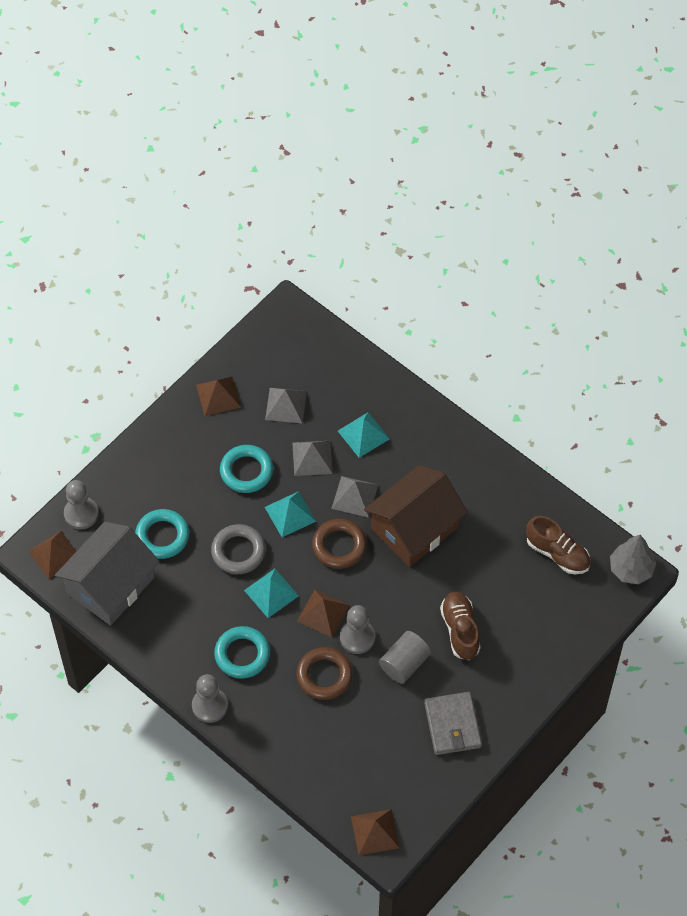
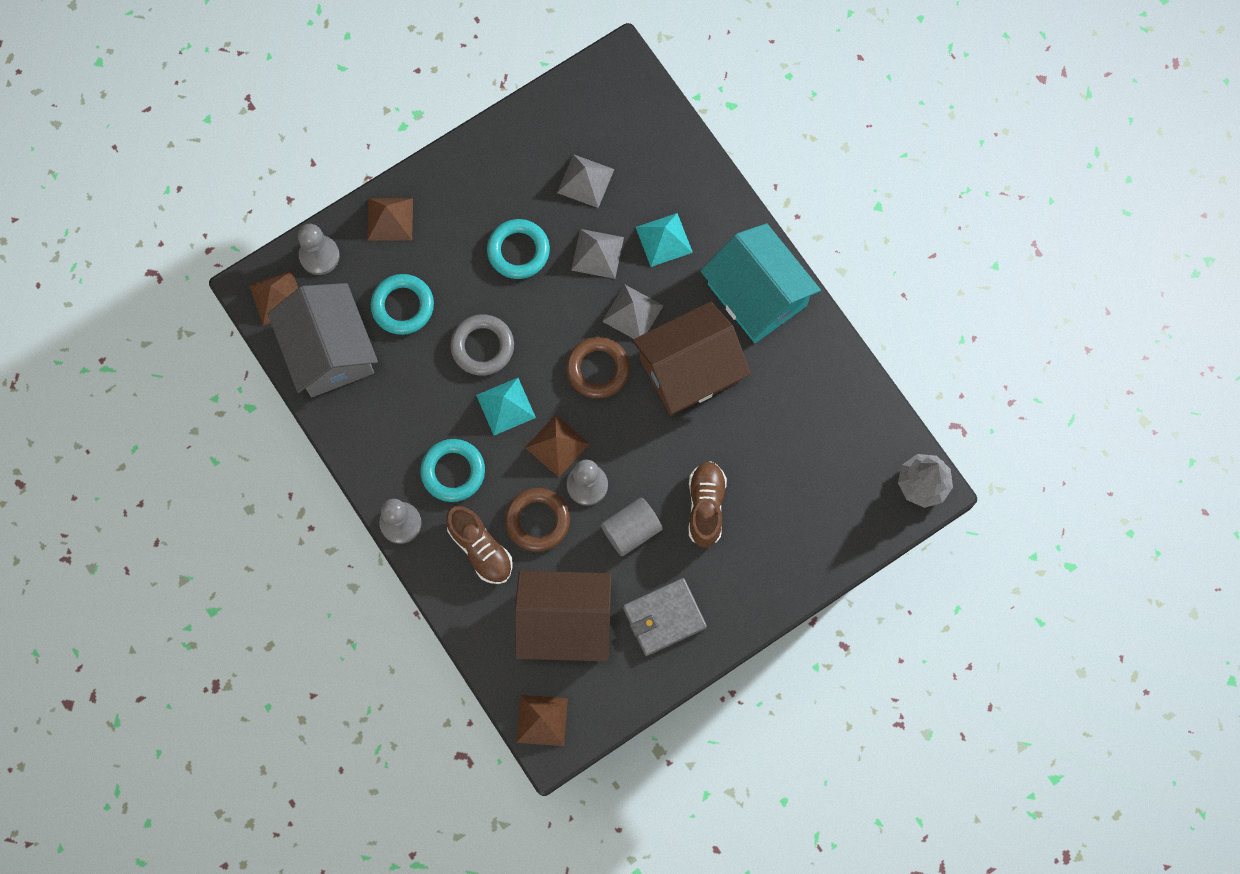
camera: 15 degrees right, 15 degrees up
grey house [55,522,160,626] -> grey house turned 75 degrees counterclockwise [268,283,378,397]
brown pyramid [196,377,241,416] -> brown pyramid moved to [367,198,413,241]
turquoise pyramid [265,491,316,537] -> none
grey wallet [424,692,482,755] -> grey wallet turned 60 degrees clockwise [623,578,707,656]
brown shoe [526,516,590,574] -> brown shoe moved to [446,506,513,584]
none -> brown house [515,571,612,662]
none -> turquoise house [700,223,821,343]

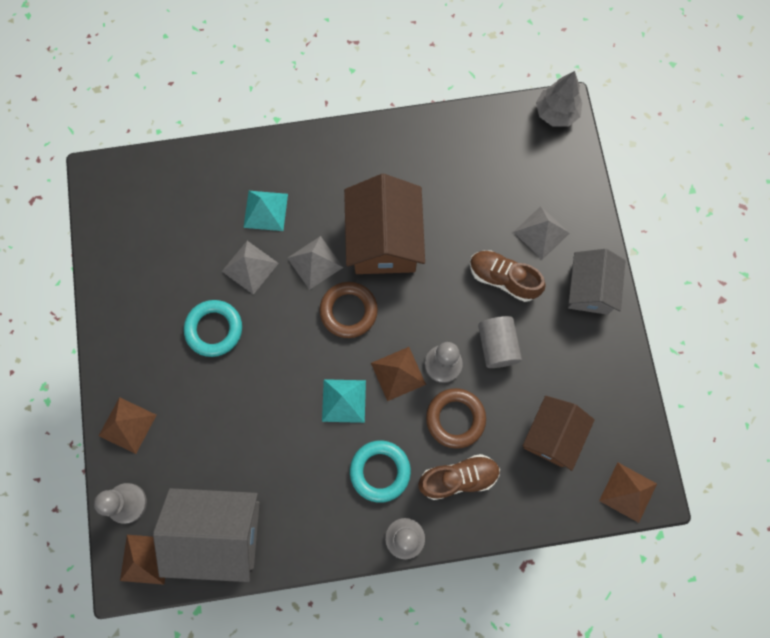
camera: 65 degrees left, 0 degrees up
turquoise ring [371,274,434,335] -> none
grey ring [451,314,514,376] -> none
brown house [515,571,612,662] -> brown house [523,396,595,471], size x0.66
grey pyramid [557,154,614,208] -> grey pyramid moved to [513,206,570,260]
grey wallet [623,578,707,656] -> none
turquoise house [700,223,821,343] -> none
none -> grey house [568,249,626,315]

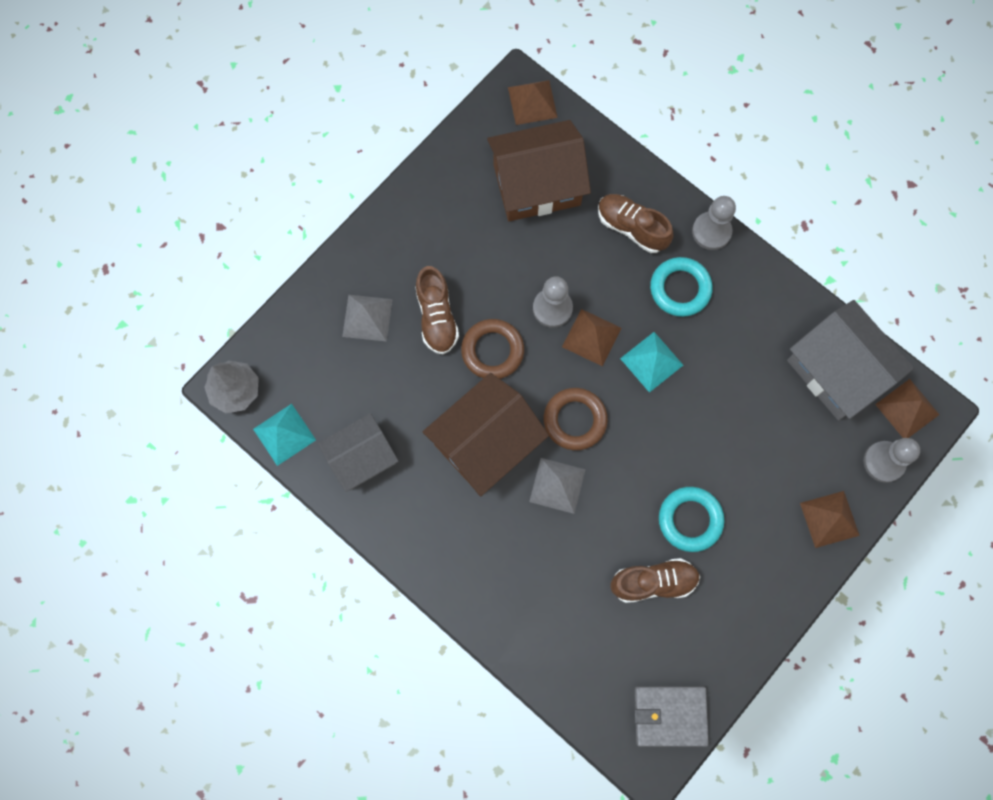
camera: 130 degrees left, 0 degrees up
grey pyramid [222,241,279,295] -> none
turquoise pyramid [243,191,288,231] -> turquoise pyramid moved to [253,404,316,466]
brown ring [426,388,486,449] -> brown ring moved to [461,319,524,379]
grey cylinder [478,316,522,368] -> none
brown house [523,396,595,471] -> brown house [487,120,591,221], size x1.51
grey house [568,249,626,315] -> grey house moved to [318,413,398,492]
none -> brown shoe [610,558,700,603]
none -> grey wallet [635,686,709,747]

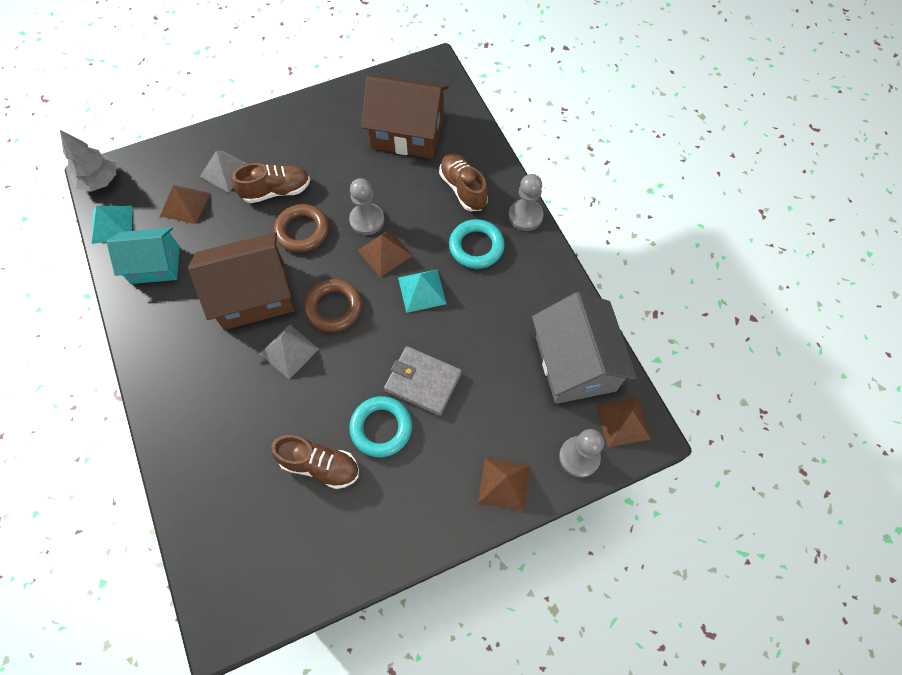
camera: 25 degrees right, 10 degrees down
grey house [318,413,398,492] -> turquoise house [107,227,180,284]
brown shoe [416,266,459,354] -> brown shoe turned 120 degrees counterclockwise [232,163,310,203]
brown pyramid [508,80,558,125] -> brown pyramid moved to [160,185,211,224]
grey wallet [635,686,709,747] -> grey wallet moved to [384,346,462,416]

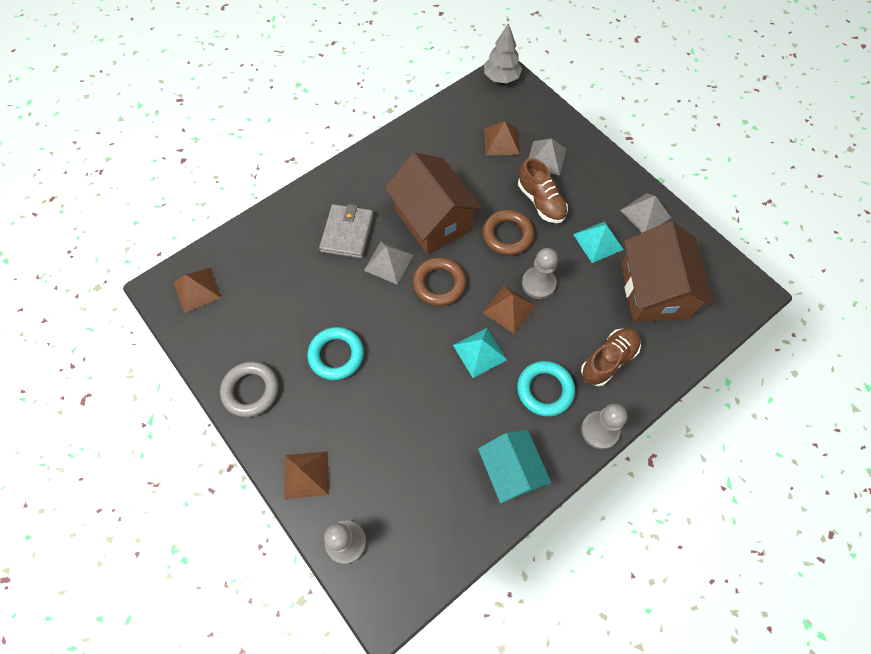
camera: 75 degrees right, 0 degrees up
turquoise pyramid [92,206,133,244] -> turquoise pyramid moved to [573,221,624,263]
turquoise house [107,227,180,284] -> turquoise house moved to [478,430,551,503]
brown shoe [271,435,359,489] -> none
grey wallet [384,346,462,416] -> grey wallet moved to [319,204,373,258]
grey house [532,292,637,404] -> none
brown pyramid [596,397,651,447] -> brown pyramid moved to [174,268,221,313]
none -> grey ring [220,361,278,417]
none -> grey pyramid [620,193,671,233]

